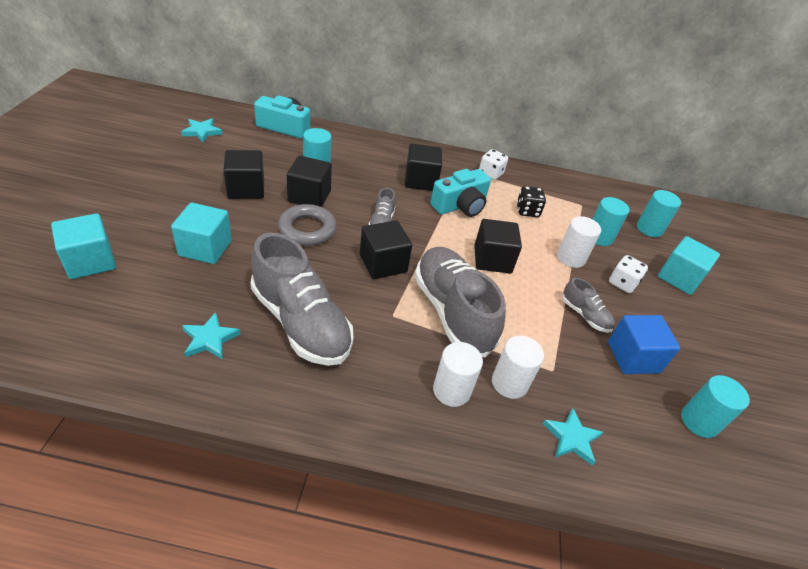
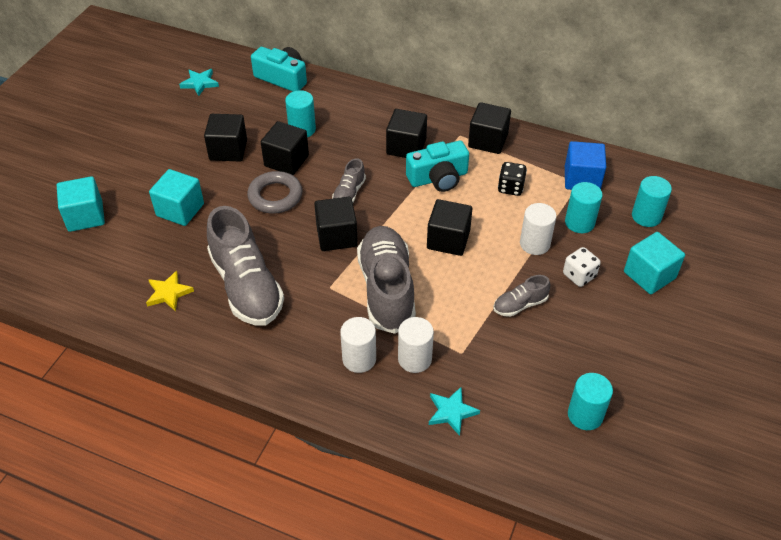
camera: 20 degrees right, 5 degrees up
turquoise star [182,312,241,360] -> yellow star [146,271,194,311]
white dice [479,149,508,180] -> black cube [468,102,511,154]
grey shoe [562,278,615,333] -> grey shoe turned 90 degrees clockwise [493,275,550,317]
blue cube [608,315,680,374] -> blue cube moved to [565,141,606,190]

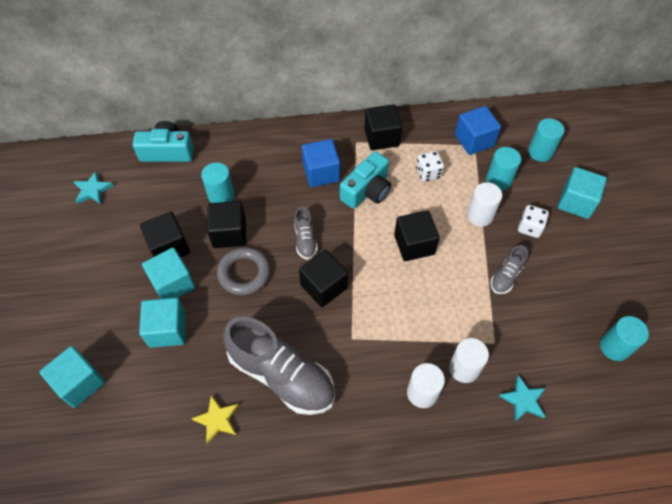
camera: 30 degrees left, 10 degrees up
grey shoe [357,226,416,334] -> none
black cube [386,109,427,158] -> blue cube [302,139,340,187]
black dice [498,162,527,196] -> white dice [416,151,444,182]
none -> turquoise cube [142,248,195,299]

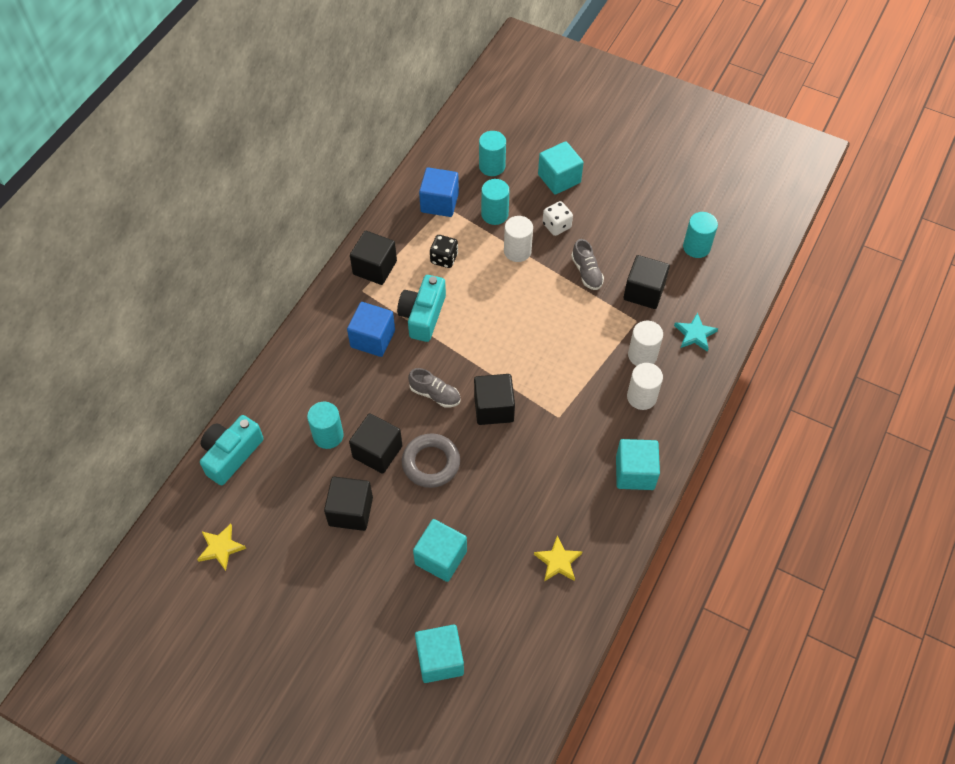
camera: 55 degrees left, 0 degrees up
turquoise star [74,171,113,204] -> yellow star [197,524,246,571]
turquoise cube [142,248,195,299] -> turquoise cube moved to [616,439,660,490]
grey shoe [223,317,335,415] -> none
turquoise camera [340,151,391,209] -> turquoise camera turned 150 degrees counterclockwise [397,275,446,342]
black cube [394,211,440,261] -> black cube moved to [624,255,670,309]
white dice [416,151,444,182] -> black dice [430,235,458,268]

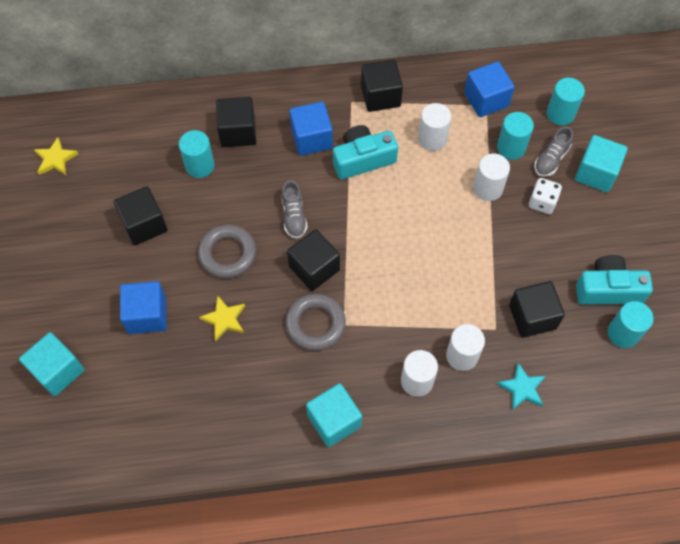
camera: 55 degrees right, 5 degrees up
turquoise camera [200,415,264,485] -> turquoise camera moved to [576,255,653,304]
black cube [349,413,402,474] -> black cube moved to [216,97,256,147]
turquoise cube [413,519,467,582] -> blue cube [120,281,167,334]
black dice [430,235,458,268] -> white cylinder [418,103,451,151]
yellow star [534,535,583,581] -> yellow star moved to [199,295,245,342]
grey shoe [571,239,604,290] -> grey shoe moved to [534,127,573,177]
none -> grey ring [285,294,346,351]

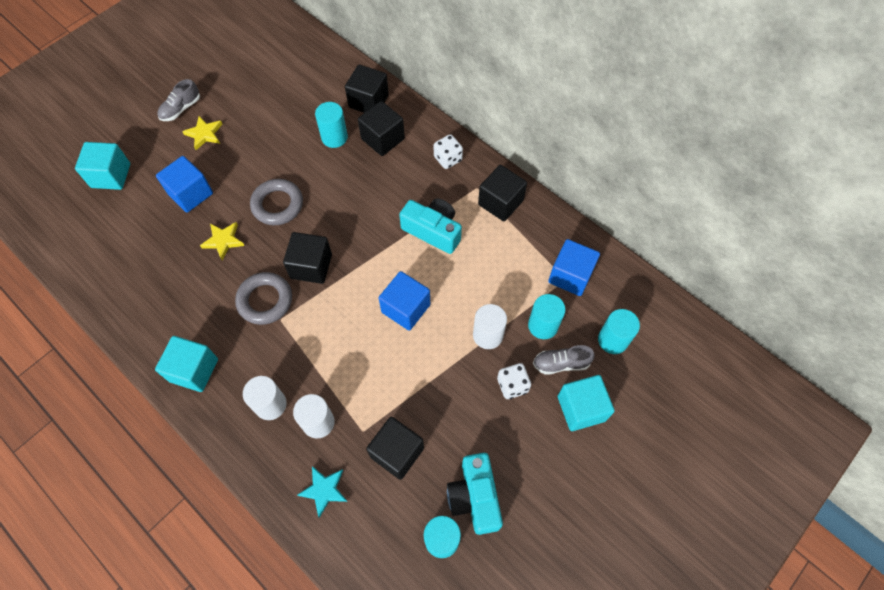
camera: 50 degrees right, 0 degrees up
yellow star [34,137,78,175] -> yellow star moved to [182,116,223,150]
black cube [114,186,167,245] -> black cube moved to [345,65,389,113]
grey shoe [281,180,308,239] -> grey shoe moved to [158,79,200,121]
blue cube [289,102,333,156] -> blue cube moved to [379,271,430,331]
white cylinder [418,103,451,151] -> none
turquoise camera [576,255,653,304] -> turquoise camera turned 150 degrees counterclockwise [447,453,503,535]
none -> white dice [434,134,463,169]

